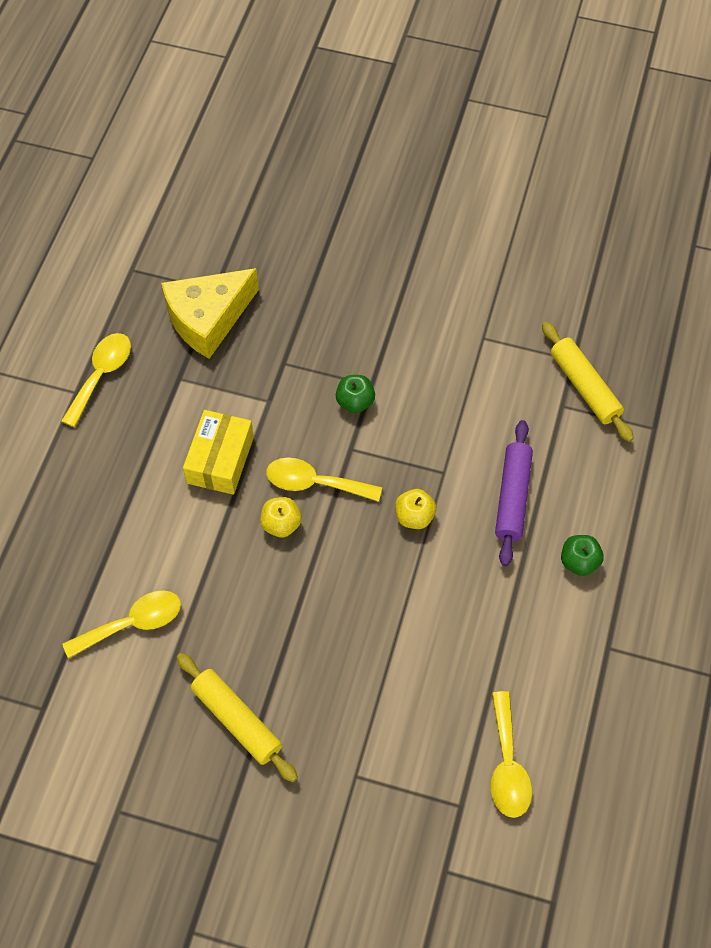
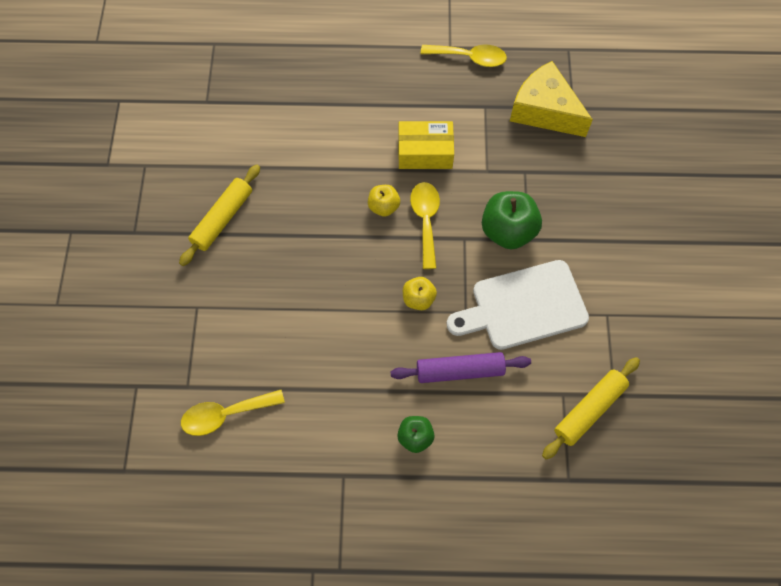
camera: 75 degrees right, 5 degrees up
yellow spoon [62,590,181,659] -> none
green apple [336,375,375,413] -> green apple [482,191,542,249], size x1.78
none -> white cutting board [447,260,589,350]

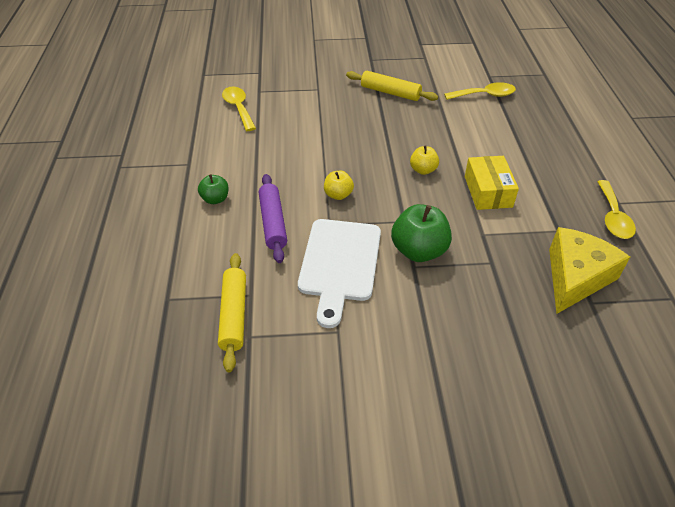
camera: 85 degrees right, 20 degrees down
yellow spoon [410,182,440,269] -> yellow spoon moved to [444,82,516,100]
white cutting board [447,260,589,350] -> white cutting board turned 150 degrees counterclockwise [298,219,381,328]
yellow rolling pin [542,357,640,459] -> yellow rolling pin turned 45 degrees clockwise [218,253,246,372]

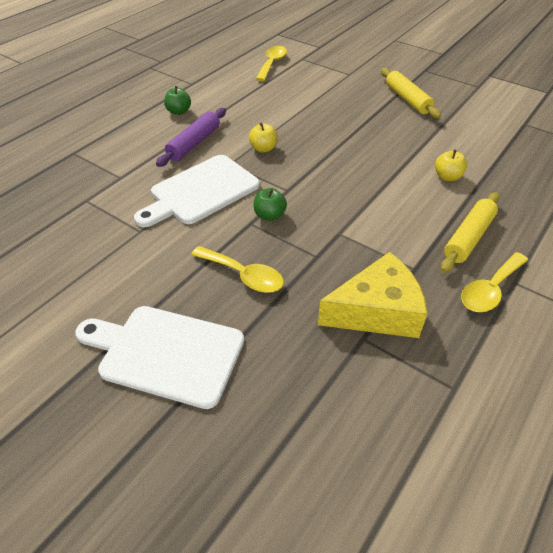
camera: 40 degrees right, 0 degrees up
yellow rolling pin [218,253,246,372] -> yellow rolling pin moved to [440,192,500,273]
green apple [391,204,452,262] -> green apple [254,188,287,221], size x0.56
yellow apple [410,146,439,175] -> yellow apple moved to [435,150,467,181]
yellow spoon [444,82,516,100] -> yellow spoon moved to [191,246,284,293]
yellow box [465,156,519,210] -> none
none -> white cutting board [75,306,244,409]

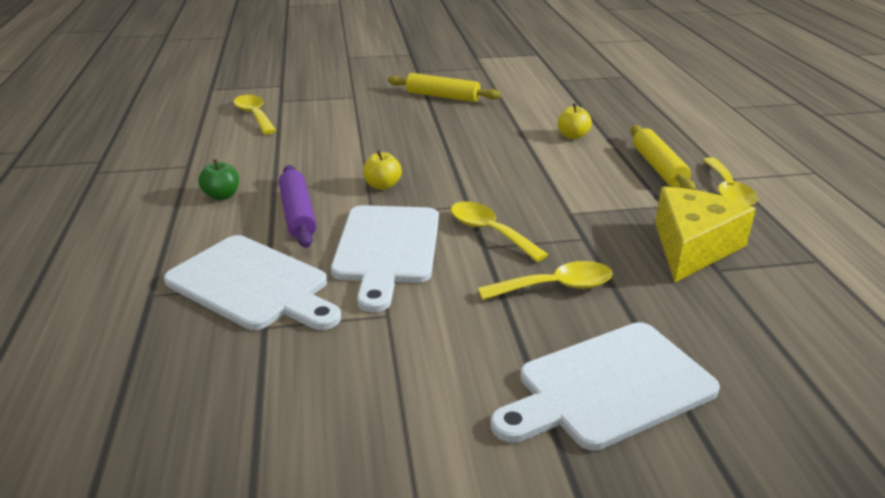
camera: 45 degrees left, 15 degrees down
green apple [254,188,287,221] -> yellow spoon [451,201,548,262]
none -> white cutting board [164,235,341,330]

